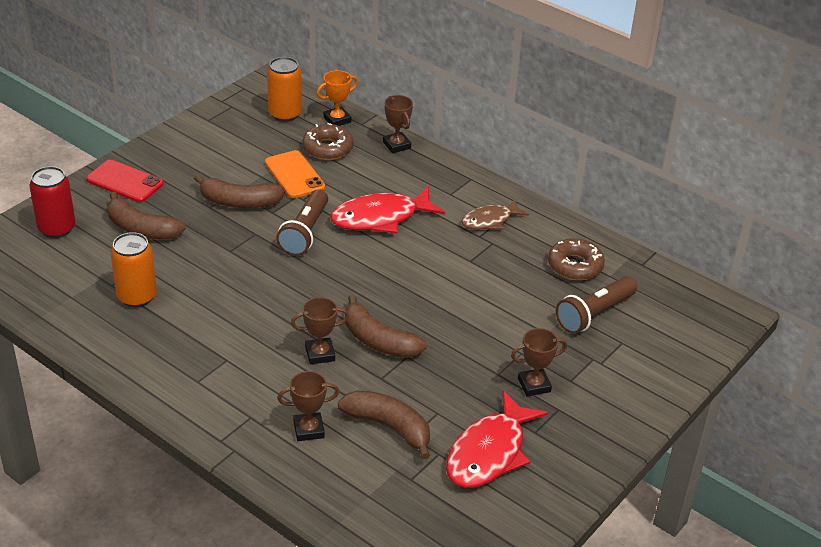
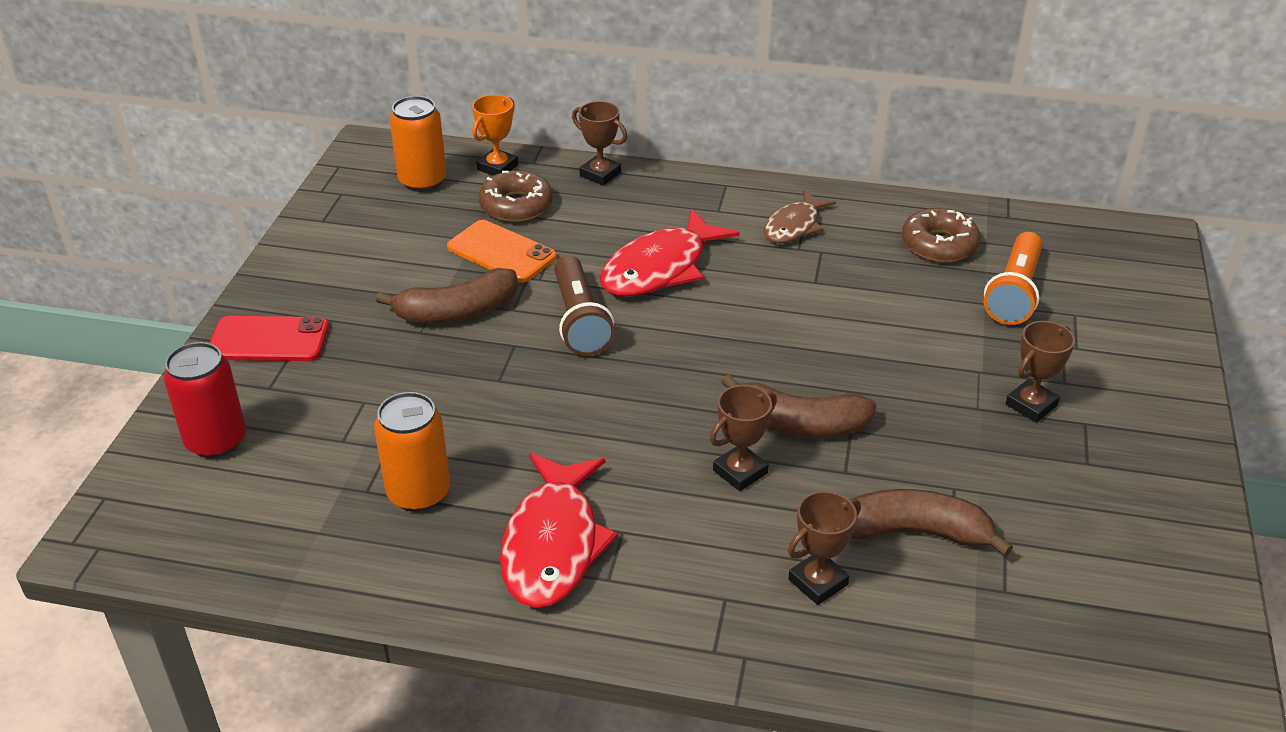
camera: 25 degrees left, 0 degrees up
brown banana [107,191,186,240] -> none
red fish [446,391,548,488] -> red fish moved to [500,453,618,608]
brown flashlight [556,276,637,334] -> orange flashlight [984,232,1042,325]

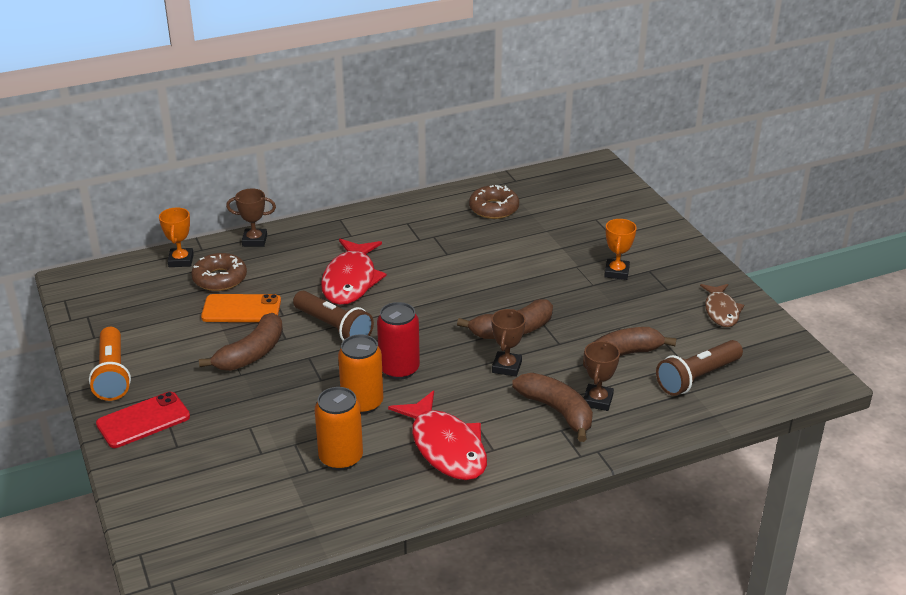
camera: 35 degrees left, 5 degrees down
red can [163,342,246,458] -> red can moved to [377,302,420,380]
orange can [390,96,447,192] -> orange can moved to [338,334,383,414]
brown fish [764,190,836,243] -> brown fish moved to [700,284,744,327]
orange flashlight [984,232,1042,325] -> orange flashlight moved to [89,327,131,401]
brown trophy [1005,321,1075,422] -> orange trophy [604,219,637,280]
none -> brown banana [512,373,593,442]
none -> brown flashlight [656,340,743,396]

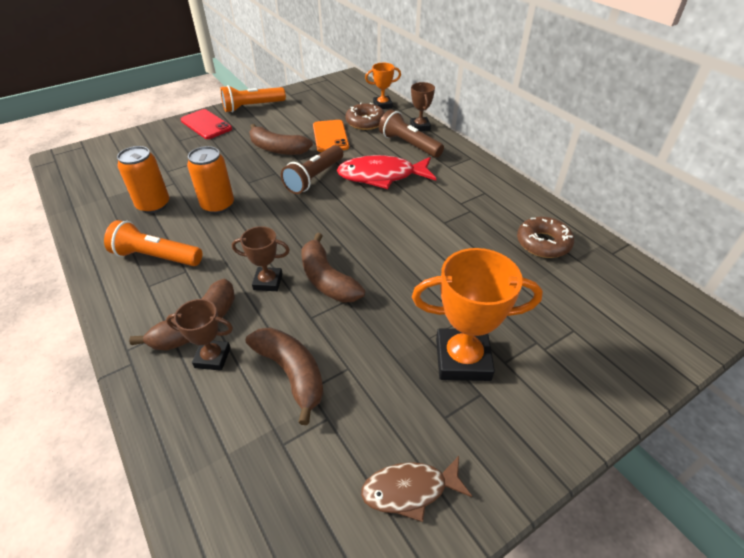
camera: 80 degrees right, 10 degrees up
red can [377,302,420,380] -> none
red fish [388,390,487,480] -> orange flashlight [104,220,202,266]
orange trophy [604,219,637,280] -> orange trophy [412,248,543,381], size x1.77
brown flashlight [656,340,743,396] -> brown flashlight moved to [379,109,444,158]

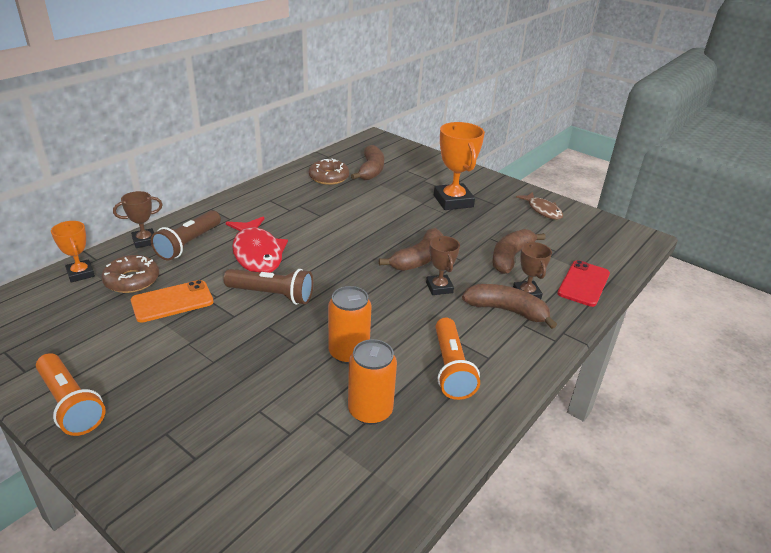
camera: 110 degrees left, 10 degrees down
red phone [181,109,232,139] -> red phone moved to [557,260,610,307]
brown banana [249,124,313,155] -> brown banana moved to [351,145,384,180]

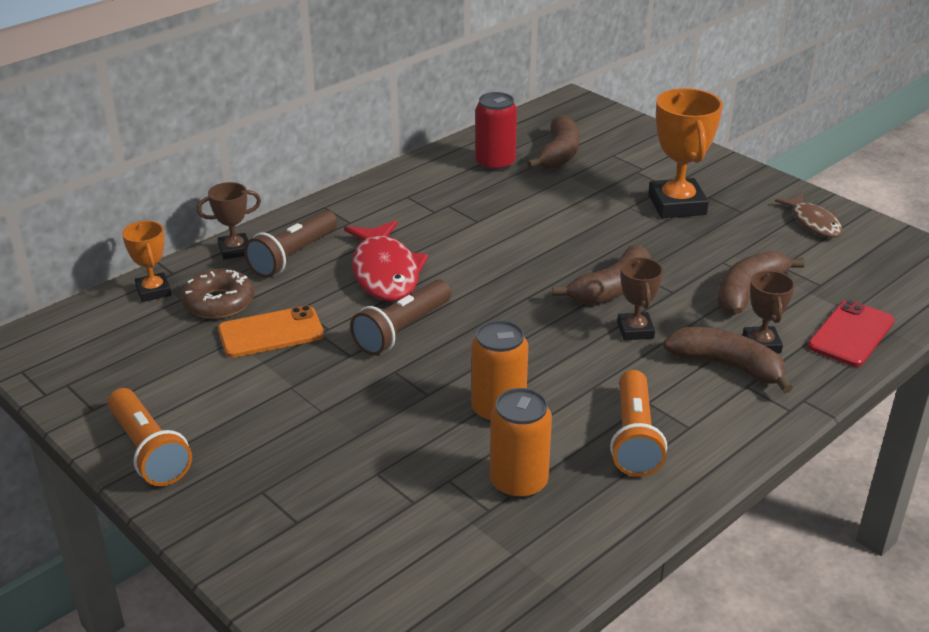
camera: 10 degrees right, 0 degrees up
brown flashlight [223,269,313,305] -> brown flashlight turned 105 degrees clockwise [350,279,452,355]
brown donut [309,158,349,185] -> red can [475,92,517,172]

